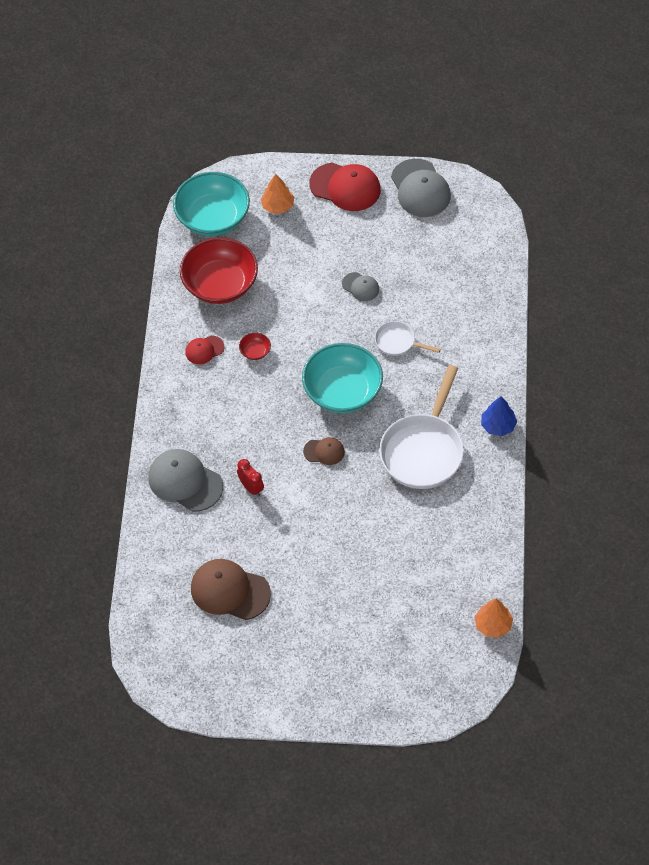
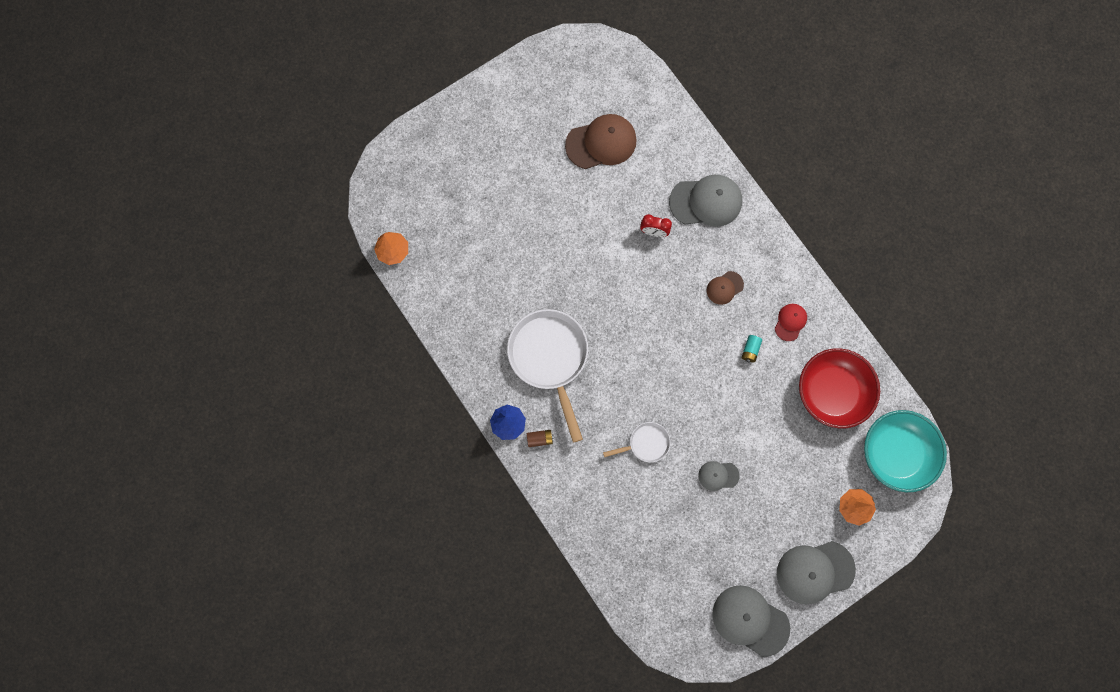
camera: 140 degrees right, 20 degrees up
red bowl [239,333,271,360] -> turquoise battery [742,335,762,363]
turquoise bowl [302,343,383,413] -> none
brown cap [303,437,345,465] -> brown cap moved to [707,271,744,305]
red cap [309,163,381,211] -> grey cap [777,541,856,604]
none -> brown battery [527,430,554,447]

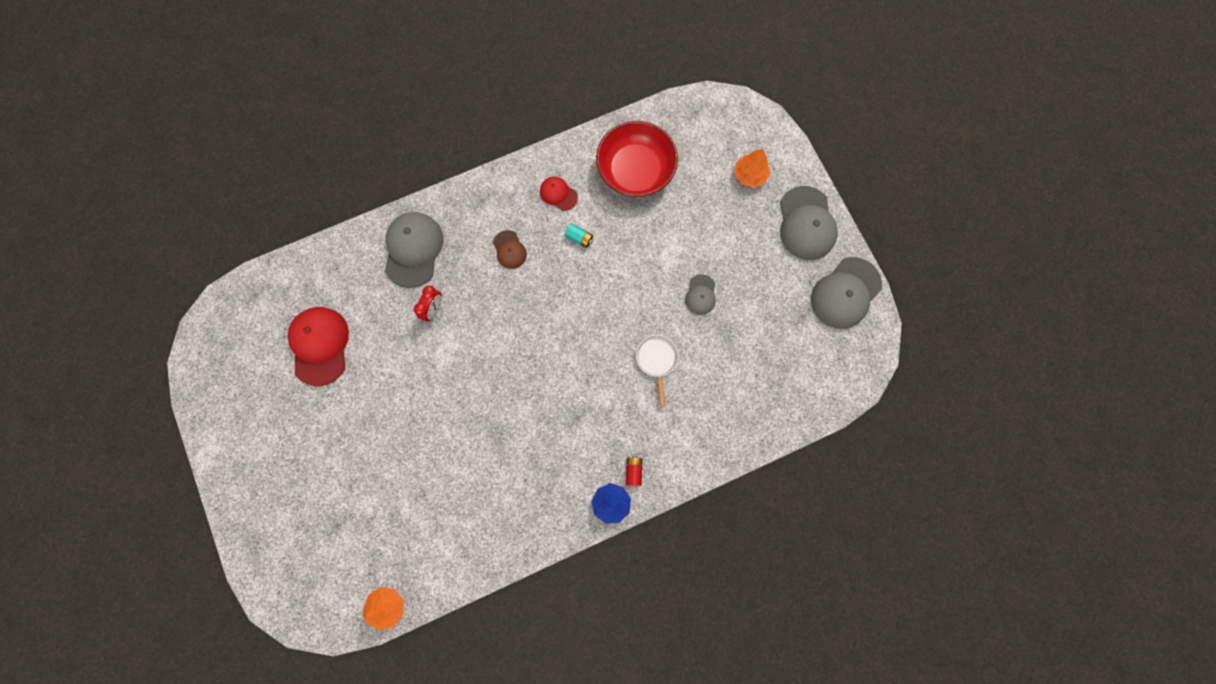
camera: 80 degrees left, 0 degrees up
white pan [507,309,588,443] -> none
brown battery [527,430,554,447] -> red battery [626,456,642,486]
brown cap [565,114,637,169] -> red cap [288,307,349,386]
turquoise bowl [864,410,947,492] -> none

